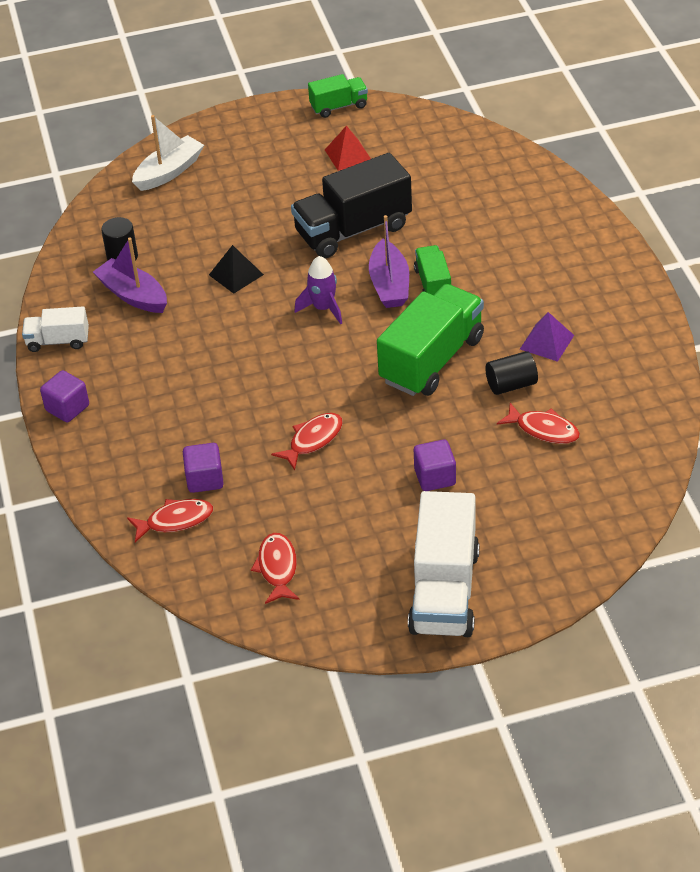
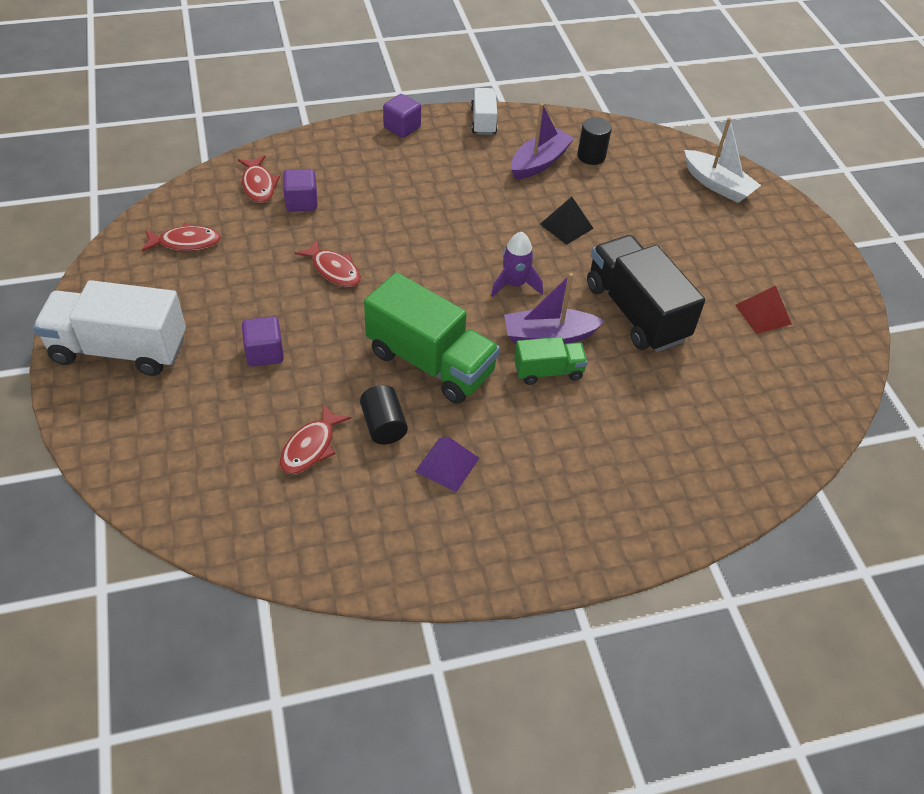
camera: 85 degrees right, 5 degrees up
green truck [308,74,368,118] -> none

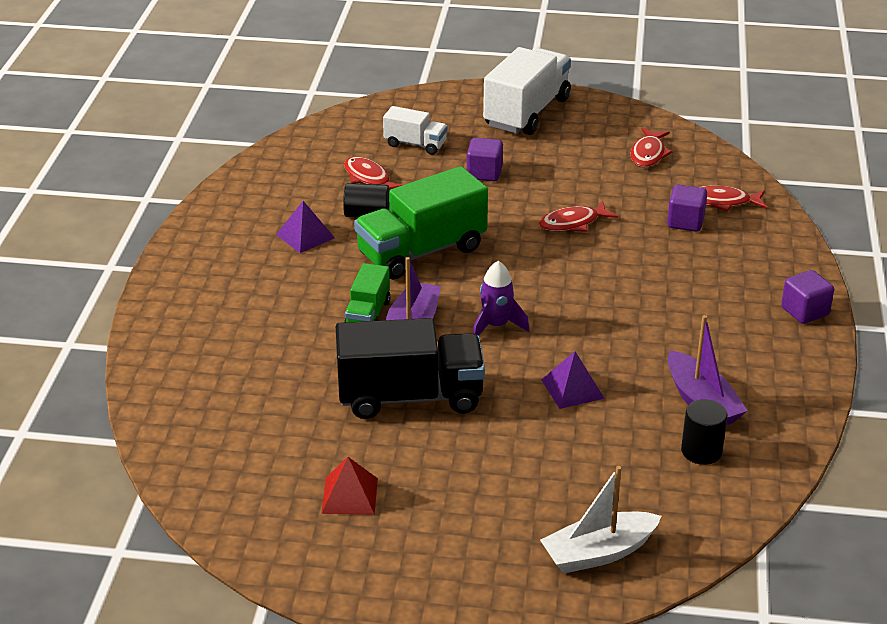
camera: 115 degrees right, 15 degrees down
white truck [471,88,497,135] -> white truck moved to [383,106,448,155]
black pyramid [540,197,594,245] -> purple pyramid [541,351,605,409]

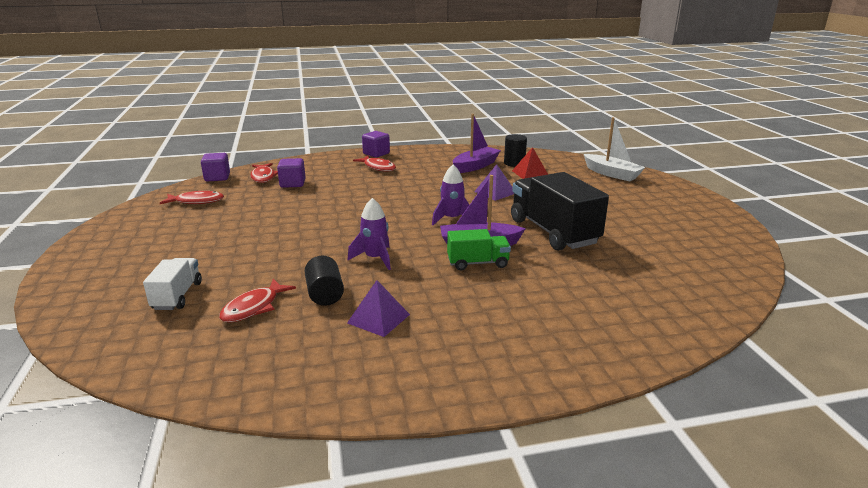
camera: 110 degrees left, 10 degrees down
red pyramid [321,457,378,515] -> red pyramid moved to [512,147,548,179]
green truck [354,166,488,280] -> purple rocket [347,198,391,270]
purple cube [467,138,503,181] -> purple cube moved to [201,153,230,181]
white truck [483,47,571,135] -> none
red fish [539,201,618,232] -> red fish moved to [353,156,396,172]

